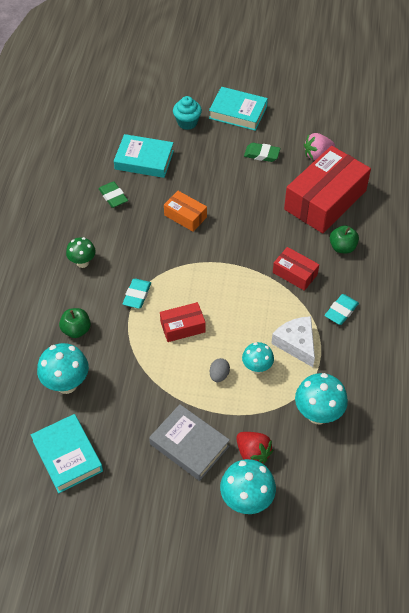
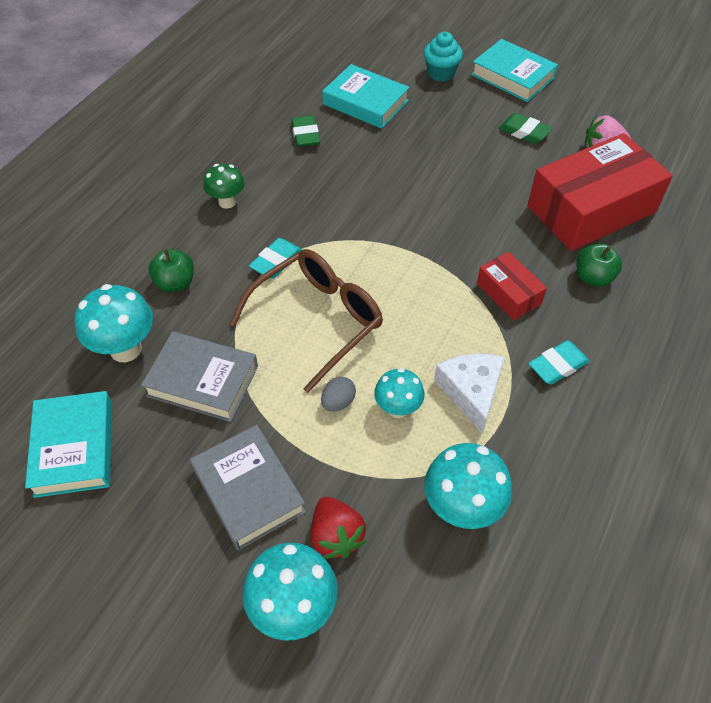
camera: 20 degrees right, 0 degrees up
red box [160,302,206,342] -> brown glasses [230,249,383,393]
orange box [164,191,207,232] -> none
none -> grey book [141,331,258,422]

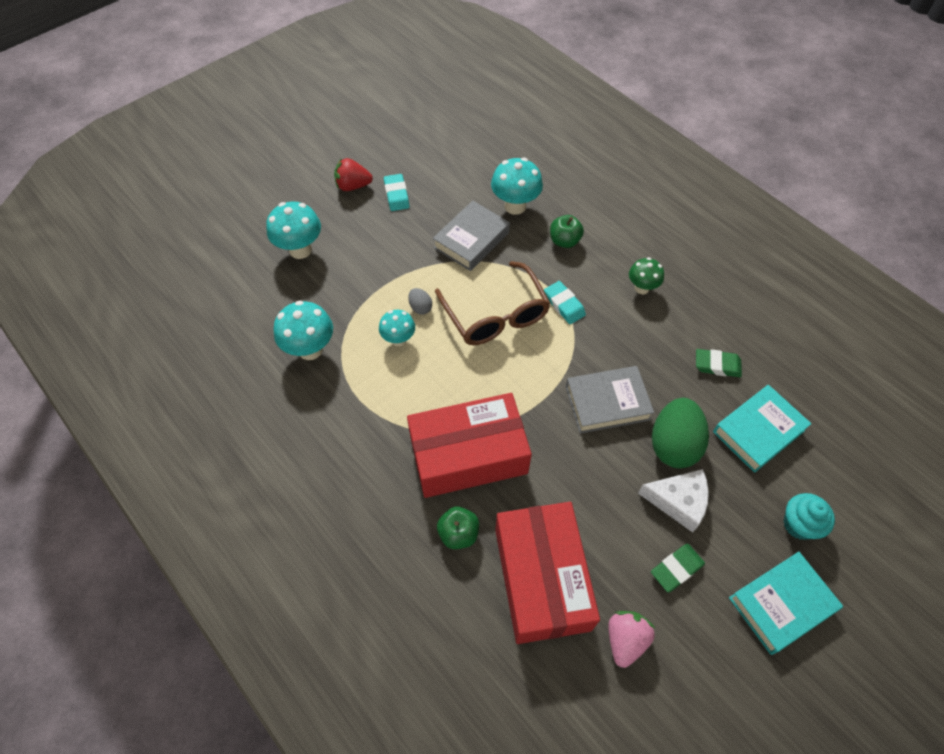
camera: 110 degrees right, 5 degrees up
turquoise book [25,391,112,498] -> none
grey book [190,425,306,550] -> grey book moved to [566,366,654,434]
red strawberry [311,497,366,559] -> red strawberry moved to [334,158,373,191]
white cheese [434,353,505,434] -> white cheese moved to [638,469,709,532]
red box [477,252,547,321] -> red box [407,393,532,498], size x2.07
turquoise eraser [528,340,590,385] -> turquoise eraser moved to [384,174,410,211]
none -> green egg [652,398,709,468]

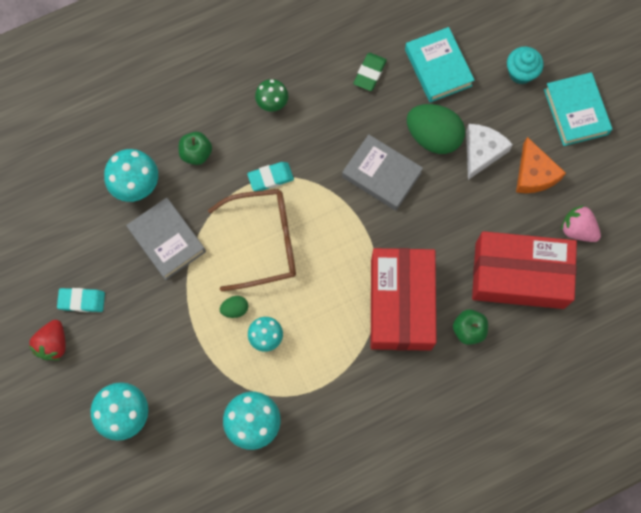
camera: 75 degrees left, 15 degrees up
grey egg [408,288,432,315] -> green egg [220,296,248,318]
grey book [566,366,654,434] -> grey book turned 60 degrees counterclockwise [342,134,423,211]
green eraser [651,544,705,593] -> orange cheese [516,137,566,193]

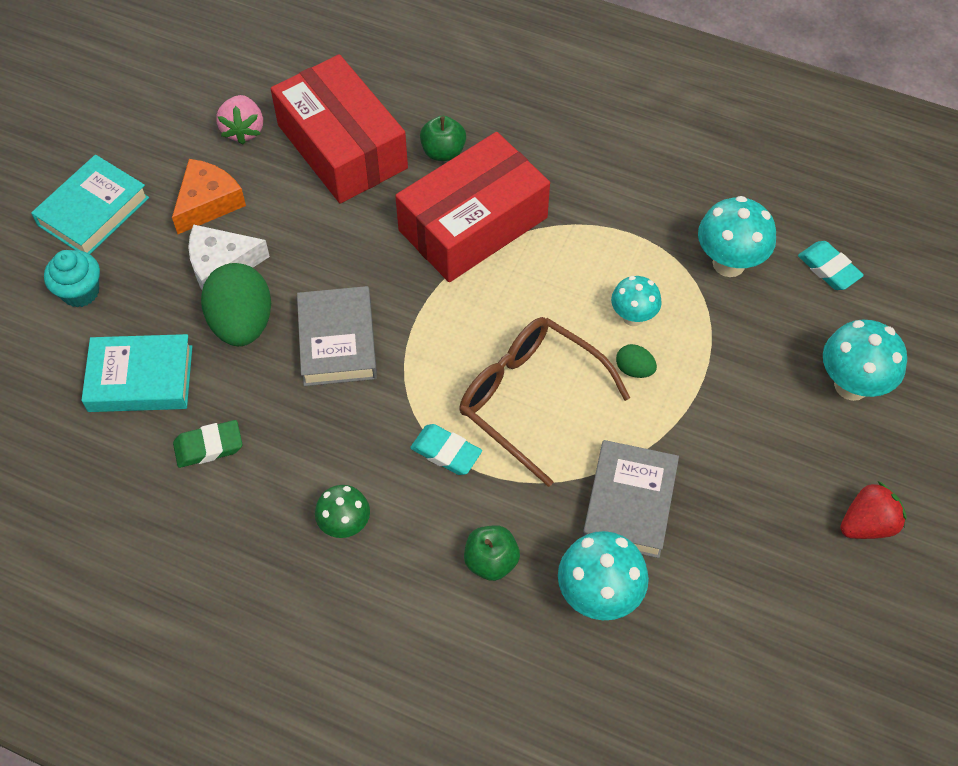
camera: 130 degrees left, 15 degrees down
turquoise eraser [57,288,105,312] -> turquoise eraser moved to [798,241,864,290]
turquoise book [405,27,475,102] -> turquoise book turned 60 degrees clockwise [81,334,192,412]

